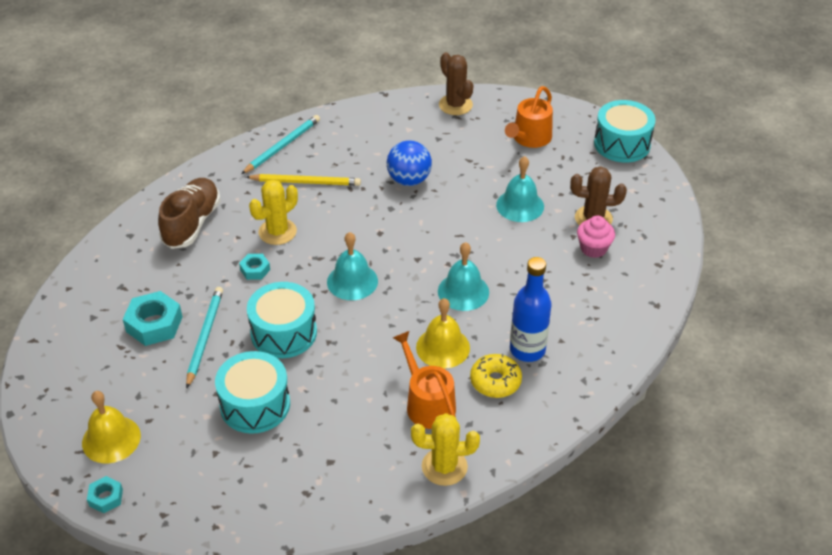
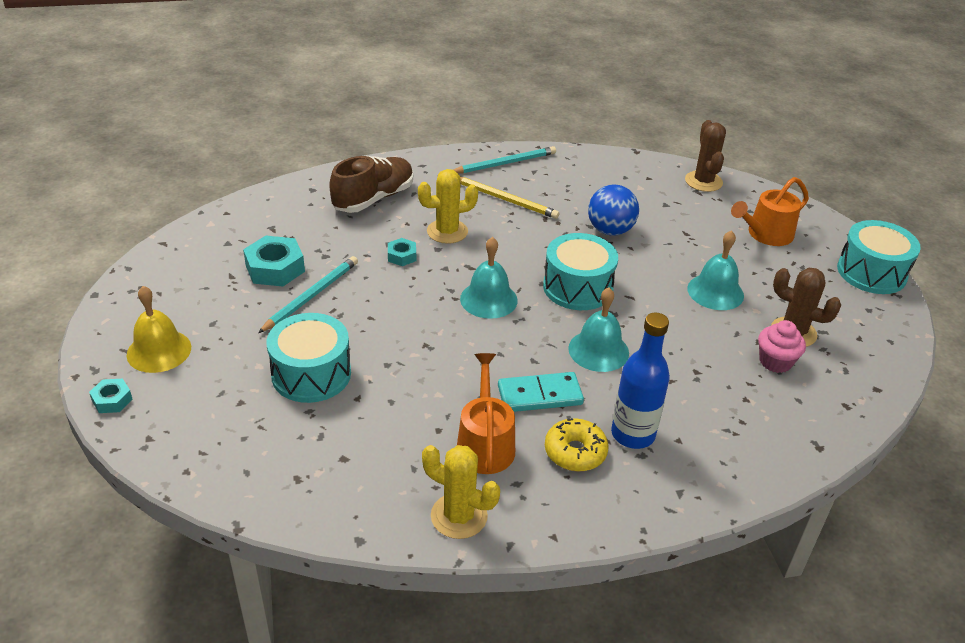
camera: 25 degrees right, 5 degrees down
turquoise drum [247,282,317,358] -> turquoise drum moved to [543,233,618,310]
yellow bell [416,298,470,369] -> turquoise domino [498,372,584,412]

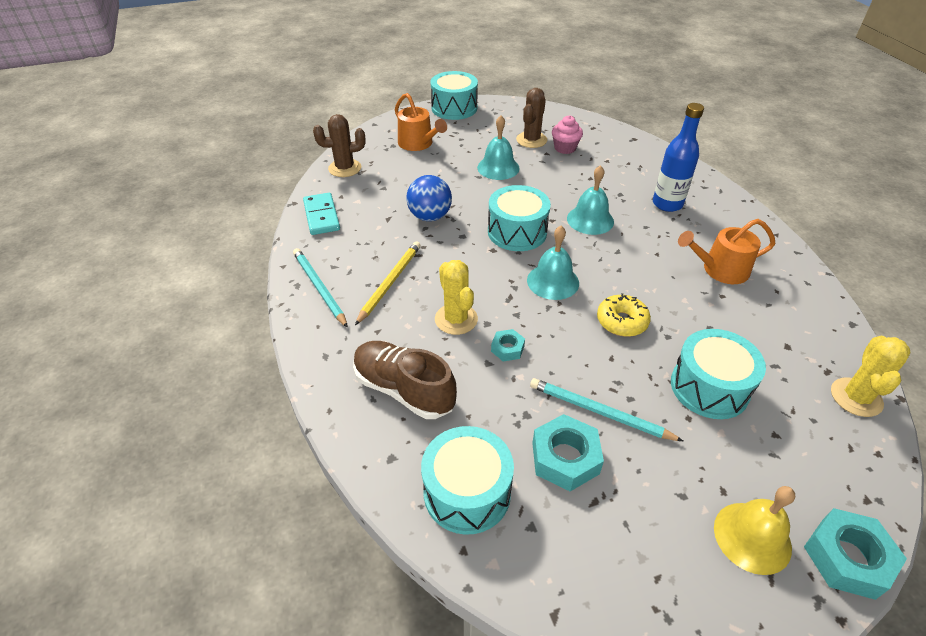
camera: 95 degrees left, 5 degrees up
turquoise nut [89,379,133,413] -> turquoise nut [804,508,907,600], size x1.81
yellow cactus [422,445,500,539] -> yellow cactus moved to [831,335,911,417]
turquoise domino [498,372,584,412] -> turquoise domino moved to [303,193,340,235]
yellow donut [545,418,609,471] -> yellow donut moved to [597,293,651,337]
none -> turquoise drum [421,426,514,535]

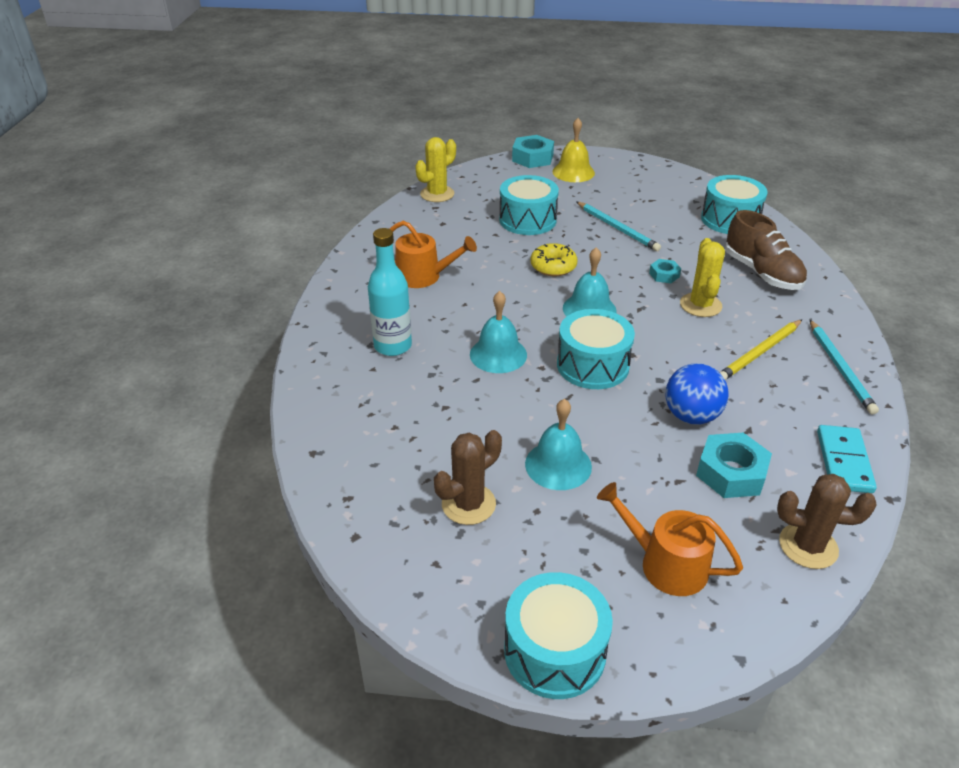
camera: 155 degrees left, 5 degrees down
orange watering can [395,93,447,151] -> orange watering can turned 45 degrees counterclockwise [597,482,743,596]
turquoise nut [532,414,604,491] -> turquoise nut moved to [696,433,772,498]
pink cupcake [552,115,583,154] -> none
blue bottle [653,103,704,212] -> turquoise bottle [368,228,412,356]

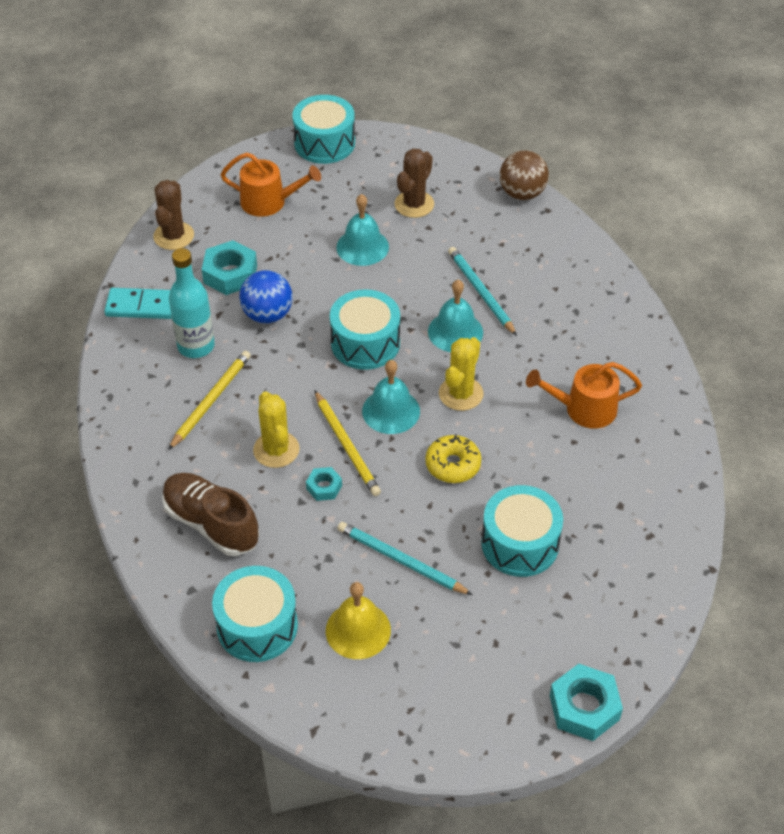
camera: 160 degrees right, 10 degrees up
turquoise bottle [368,228,412,356] -> turquoise bottle moved to [169,248,215,358]
yellow cactus [415,137,456,202] -> yellow cactus moved to [439,337,483,411]
yellow bell [553,118,595,182] -> yellow bell moved to [326,582,391,659]
brown cactus [777,474,877,569] -> brown cactus turned 75 degrees counterclockwise [153,180,194,250]
turquoise pencil [810,320,879,415] -> turquoise pencil moved to [448,247,517,336]
turquoise domino [817,425,877,493] -> turquoise domino turned 75 degrees counterclockwise [104,288,172,319]
none -> yellow pencil [314,390,381,496]
none -> brown ball [500,150,549,200]

